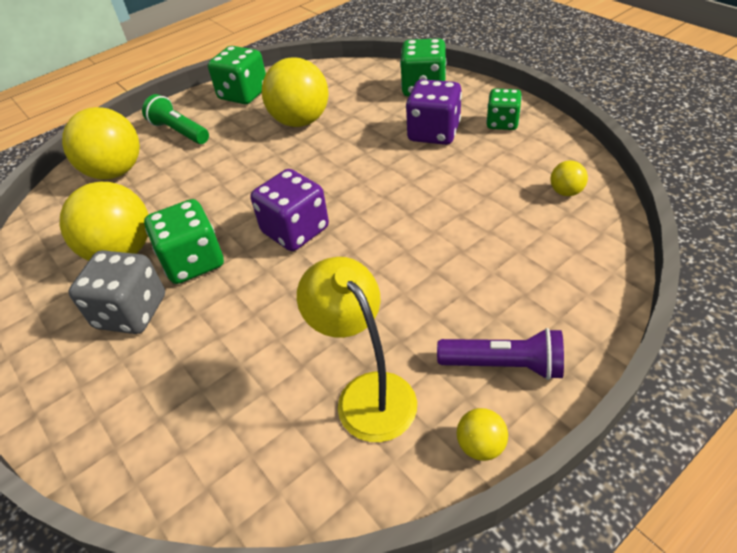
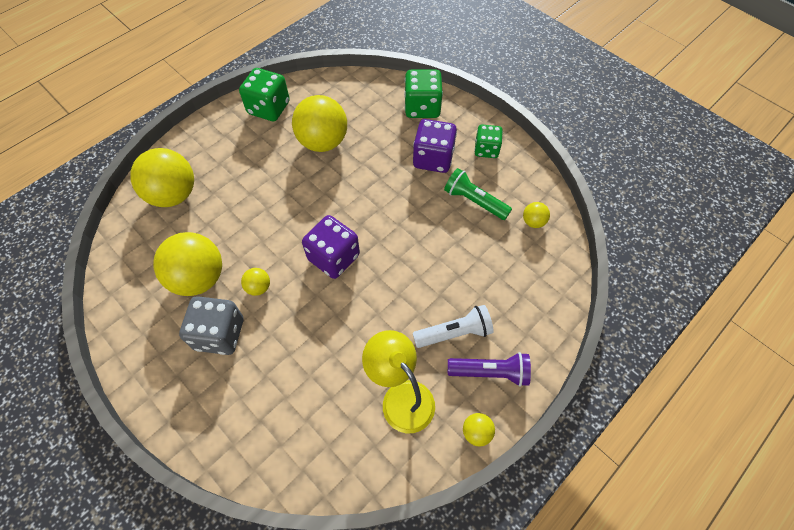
camera: 10 degrees left, 15 degrees up
green flashlight [142,94,209,144] -> green flashlight moved to [444,168,512,220]
green dice [144,199,224,284] -> yellow ball [241,268,270,296]
none -> white flashlight [413,305,494,348]

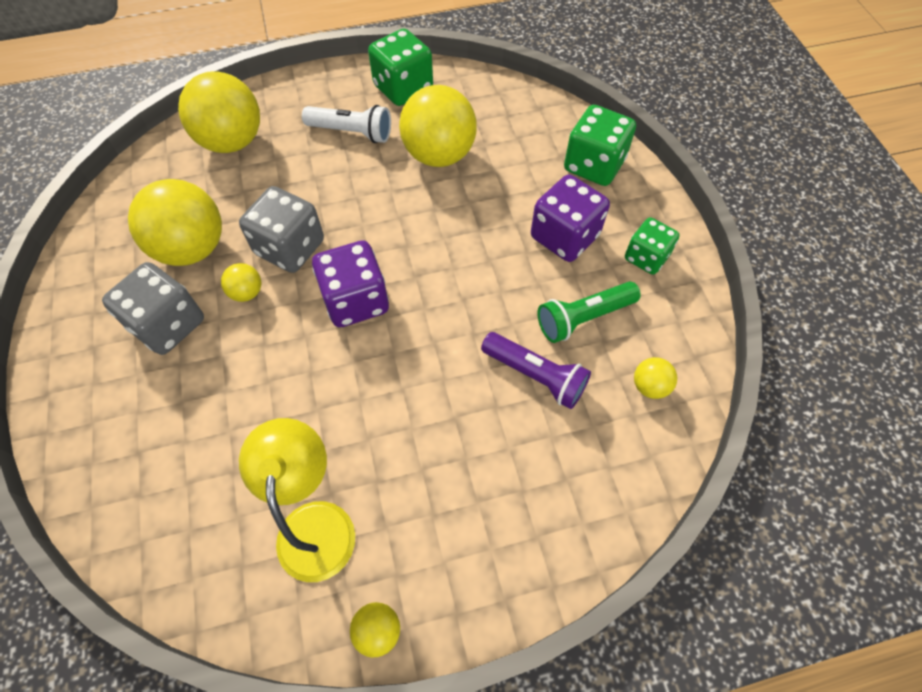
camera: 30 degrees right, 0 degrees up
white flashlight [413,305,494,348] -> white flashlight moved to [302,105,391,143]
green flashlight [444,168,512,220] -> green flashlight turned 90 degrees counterclockwise [537,282,641,343]
purple flashlight [448,352,531,387] -> purple flashlight moved to [481,332,591,409]
none -> grey dice [239,186,324,273]

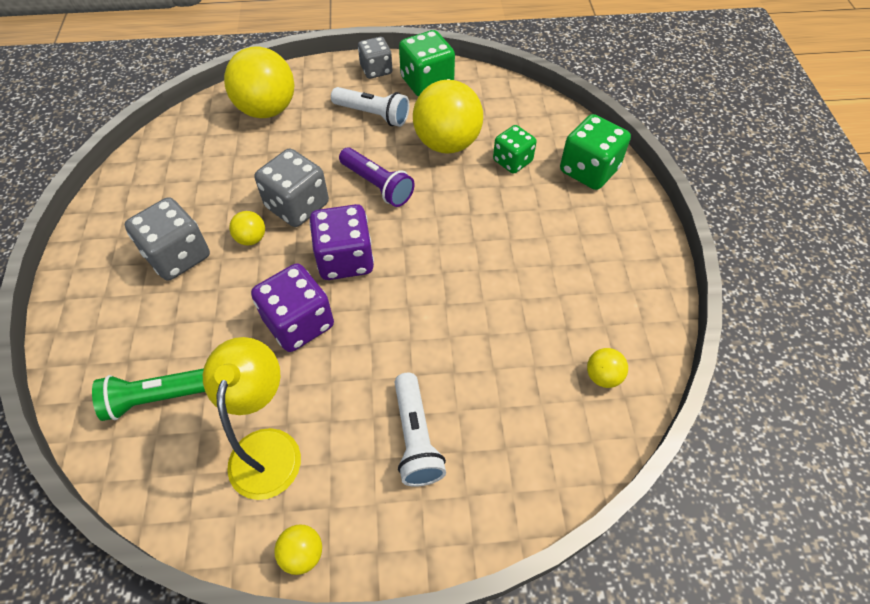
camera: 10 degrees right, 5 degrees down
yellow ball [128,179,222,266] -> none
purple flashlight [481,332,591,409] -> purple flashlight moved to [339,147,415,207]
purple dice [531,175,610,262] -> purple dice moved to [251,263,334,352]
green flashlight [537,282,641,343] -> green flashlight moved to [92,368,205,421]
green dice [625,217,680,275] -> green dice moved to [493,125,537,174]
none -> grey dice [358,37,392,79]
none -> white flashlight [395,373,446,487]

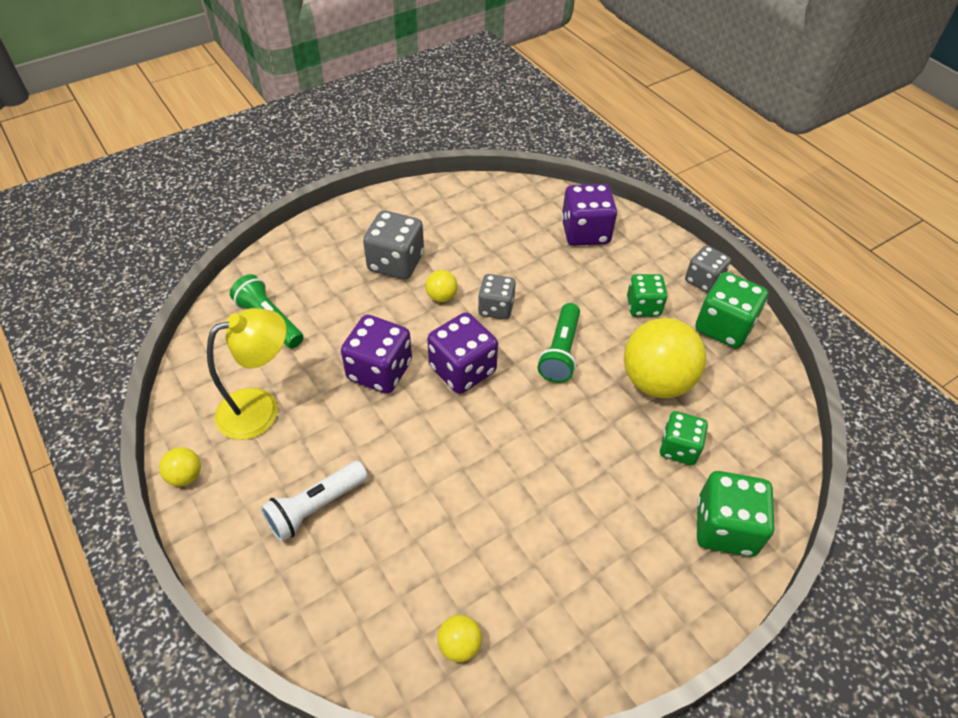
camera: 60 degrees right, 5 degrees down
yellow ball [224,46,295,118] -> purple dice [561,184,617,246]
grey dice [254,148,329,227] -> grey dice [478,274,516,320], size x0.66
white flashlight [331,87,409,127] -> green dice [627,274,667,317]
purple flashlight [339,147,415,207] -> green flashlight [538,303,580,383]

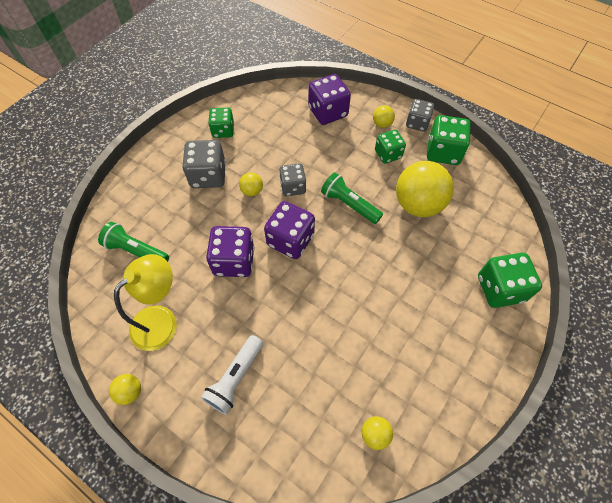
camera: 20 degrees left, 10 degrees up
green flashlight [538,303,580,383] -> green flashlight turned 135 degrees clockwise [321,172,383,224]
green dice [660,411,708,465] -> green dice moved to [208,108,234,138]
none -> yellow ball [373,105,395,128]

